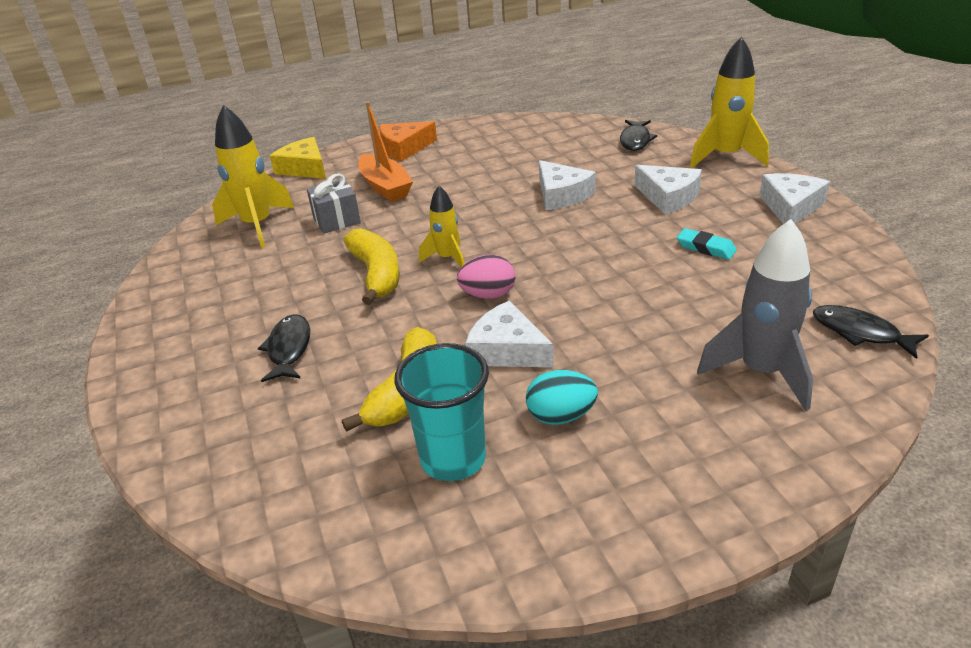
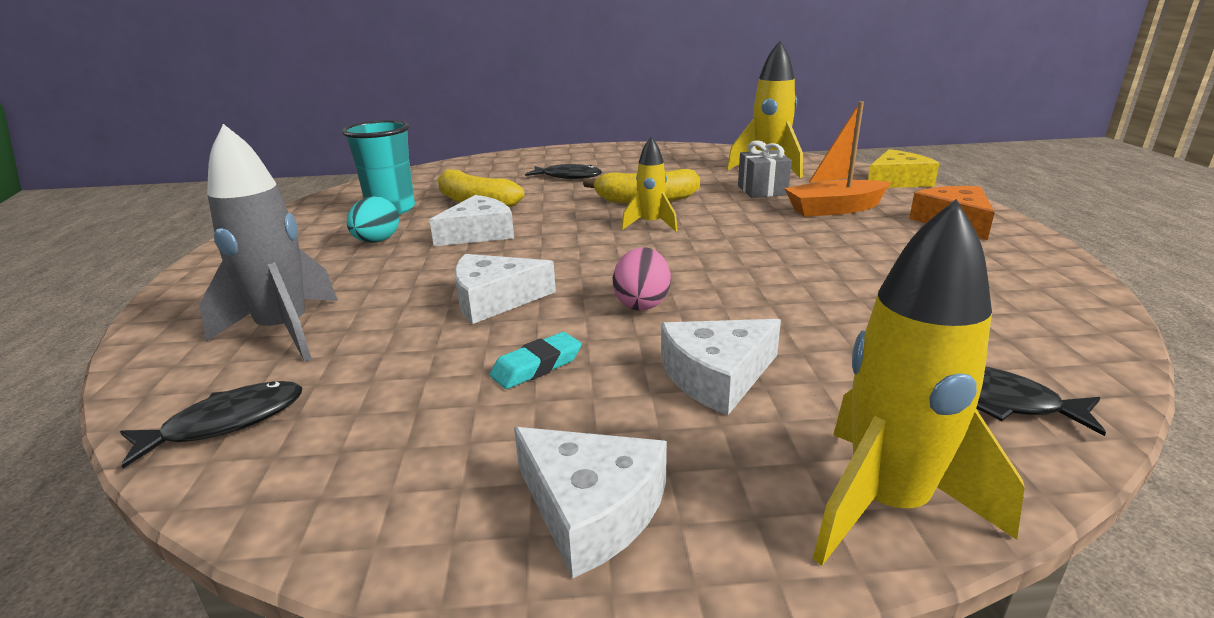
camera: 105 degrees right, 10 degrees down
pink egg [457,255,515,299] -> pink egg moved to [613,247,671,311]
white cheese [539,160,596,210] -> white cheese moved to [455,254,556,324]

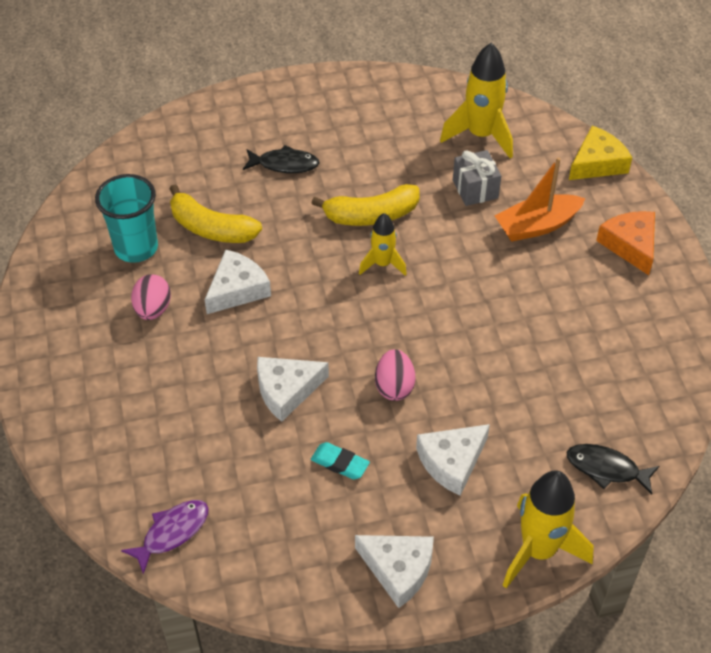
camera: 10 degrees left, 25 degrees up
black fish [120,381,302,468] -> purple fish [121,500,209,574]
grey rocket [199,124,338,362] -> none
turquoise egg [347,196,399,243] -> pink egg [131,274,171,320]
turquoise eraser [490,332,581,389] -> turquoise eraser turned 75 degrees clockwise [311,442,370,479]

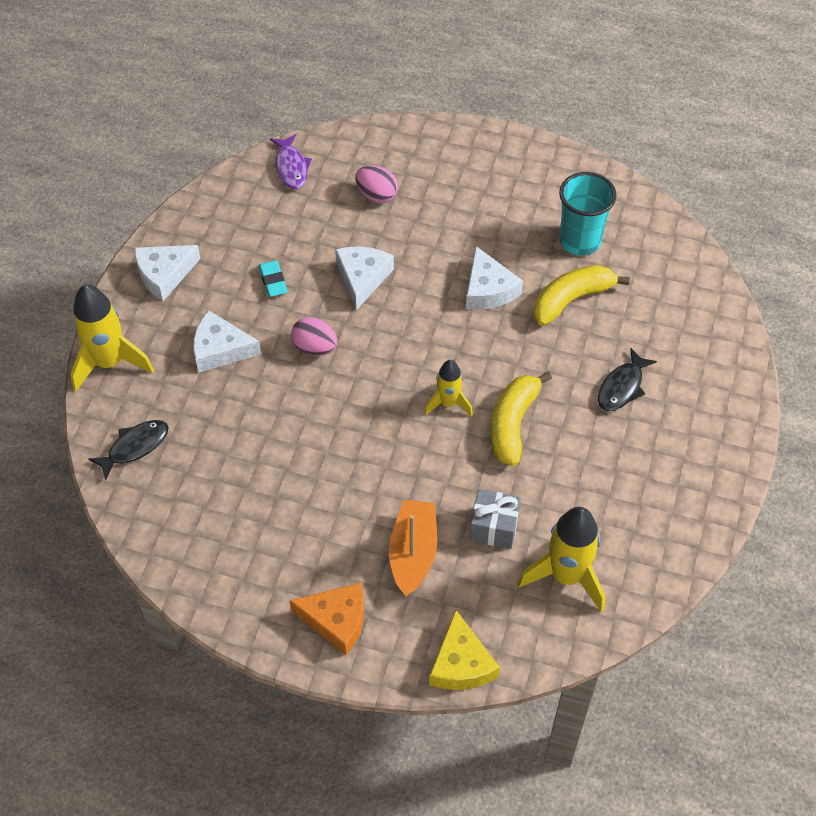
camera: 120 degrees right, 5 degrees up
pink egg [131,274,171,320] -> pink egg moved to [355,165,398,203]
turquoise eraser [311,442,370,479] -> turquoise eraser turned 75 degrees counterclockwise [259,260,288,297]
white cheese [416,424,490,496] -> white cheese turned 75 degrees counterclockwise [193,310,261,373]

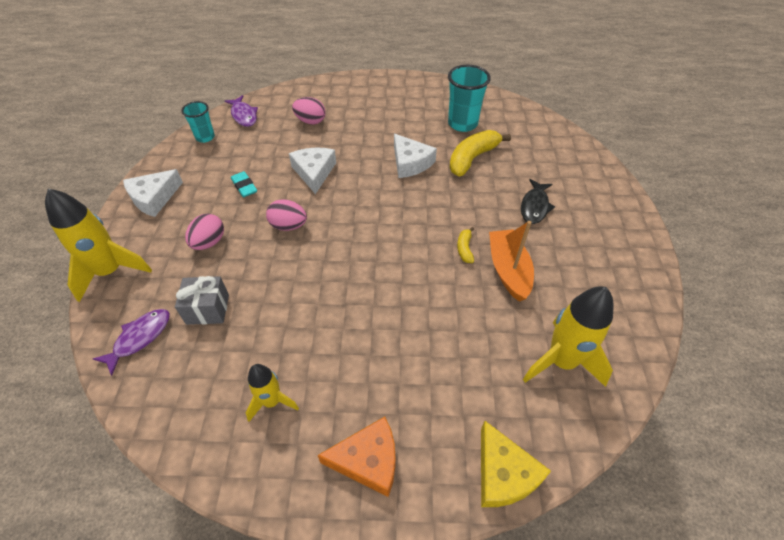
camera: 15 degrees left, 5 degrees down
black fish [88,420,169,480] -> purple fish [93,309,170,376]
white cheese [193,310,261,373] -> pink egg [185,214,224,250]
orange boat [389,500,437,596] -> orange boat moved to [489,221,534,302]
yellow rocket [424,360,473,416] -> yellow rocket moved to [246,364,299,421]
grey gift [470,489,521,549] -> grey gift moved to [175,276,229,325]
yellow banana [491,371,552,466] -> yellow banana [457,227,474,263], size x0.48
none -> turquoise cup [181,101,215,143]

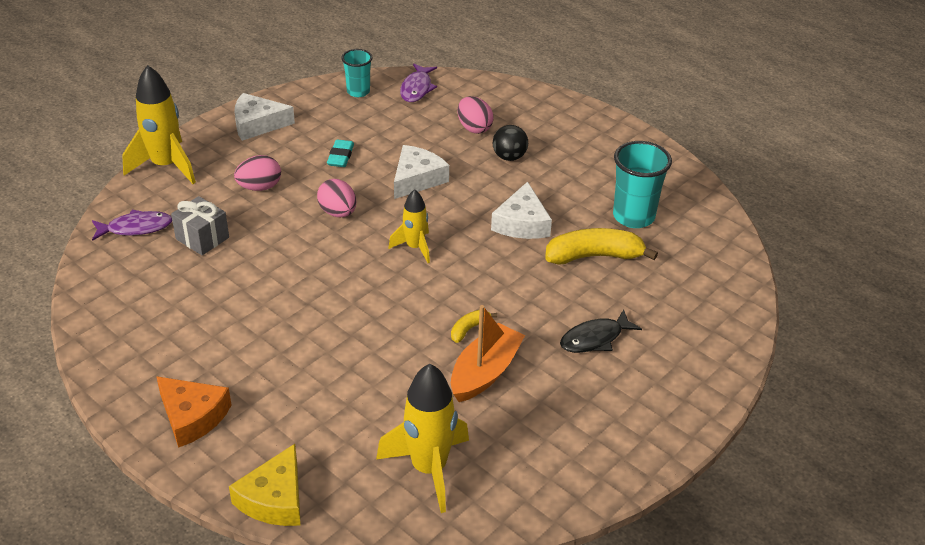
camera: 40 degrees right, 10 degrees down
yellow rocket [246,364,299,421] -> yellow rocket moved to [388,189,430,263]
none -> black ball [493,125,528,161]

